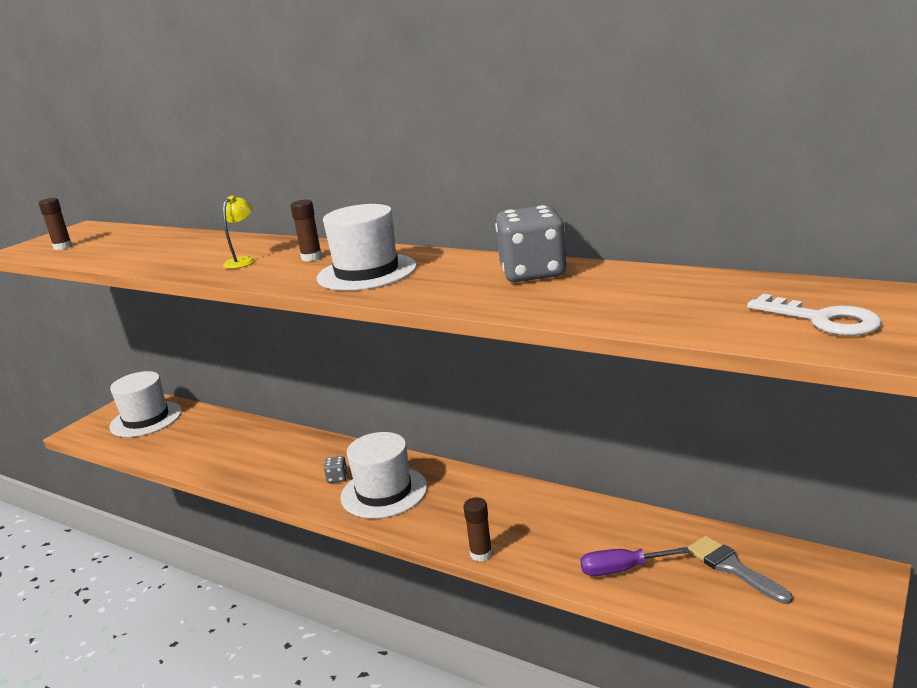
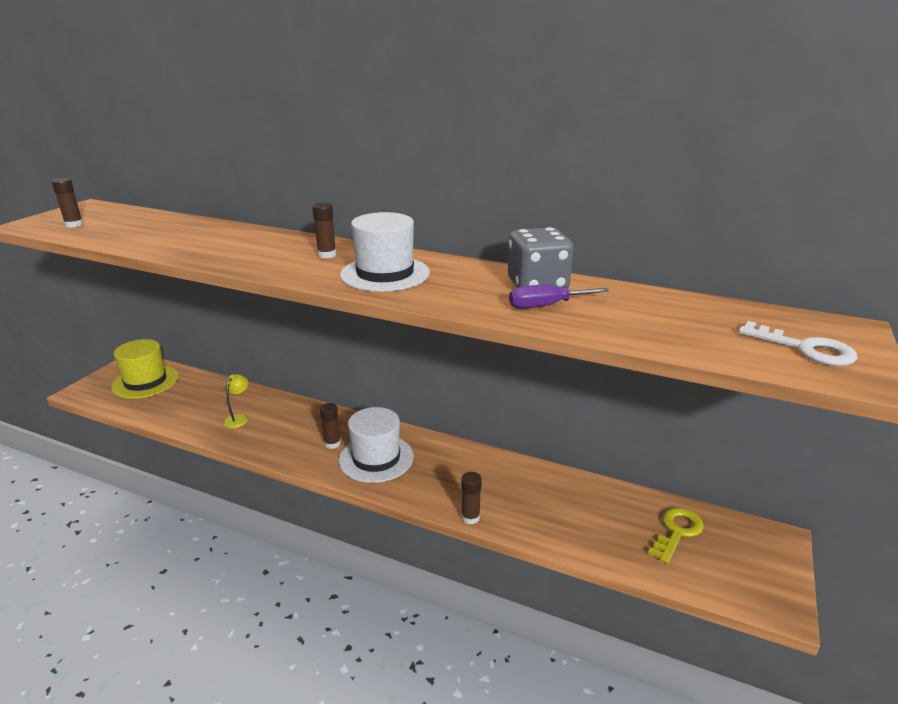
camera: 10 degrees left, 5 degrees up
white hat [109,371,182,437] -> yellow hat [111,339,179,399]
yellow lamp [223,195,255,269] -> yellow lamp moved to [224,374,248,428]
grey dice [324,456,347,483] -> brown glue stick [320,403,341,449]
purple screwdriver [580,547,690,576] -> purple screwdriver moved to [509,285,609,309]
grey brush [688,536,793,604] -> yellow key [648,507,704,564]

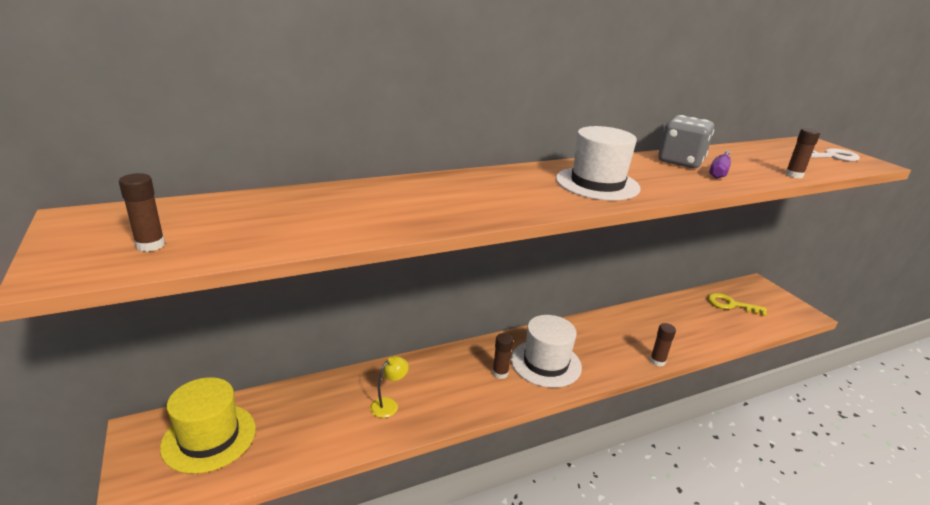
camera: 50 degrees left, 0 degrees up
yellow lamp [224,374,248,428] -> yellow lamp turned 75 degrees clockwise [370,356,409,418]
brown glue stick [312,202,336,258] -> brown glue stick moved to [785,128,820,178]
yellow key [648,507,704,564] -> yellow key turned 60 degrees counterclockwise [708,293,767,316]

